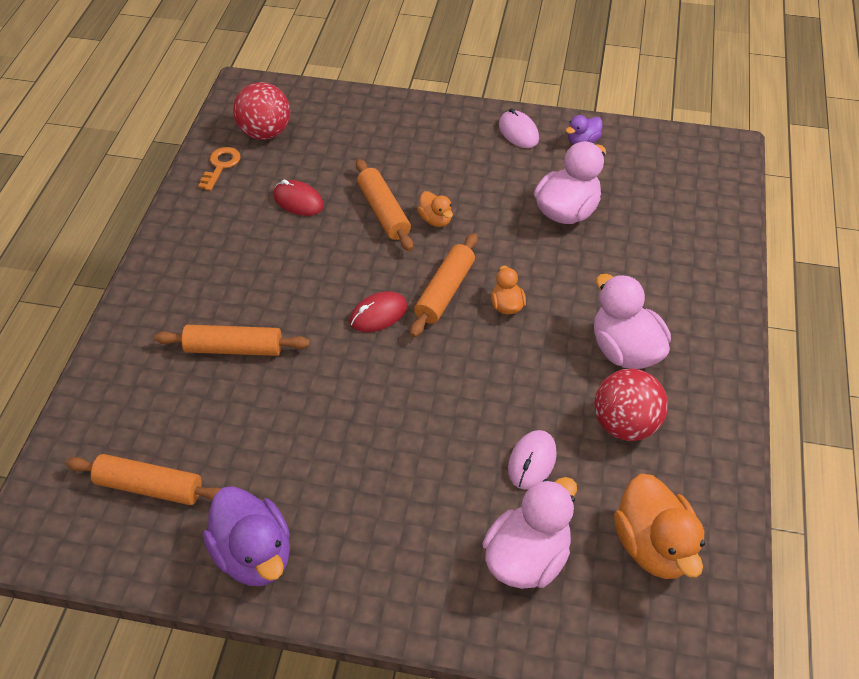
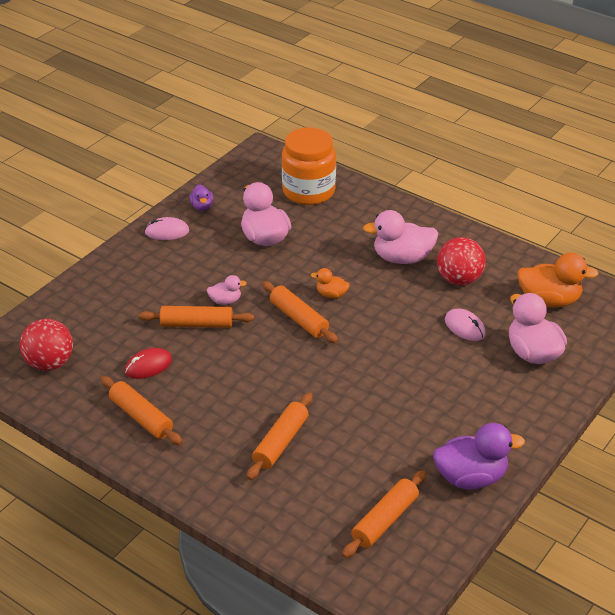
camera: 65 degrees left, 10 degrees down
orange key [198,147,241,191] -> none
red mouse [350,291,407,332] -> none
orange duck [417,191,453,227] -> pink duck [207,275,247,305]
none -> orange rolling pin [101,376,182,445]
none -> orange jar [282,128,336,205]

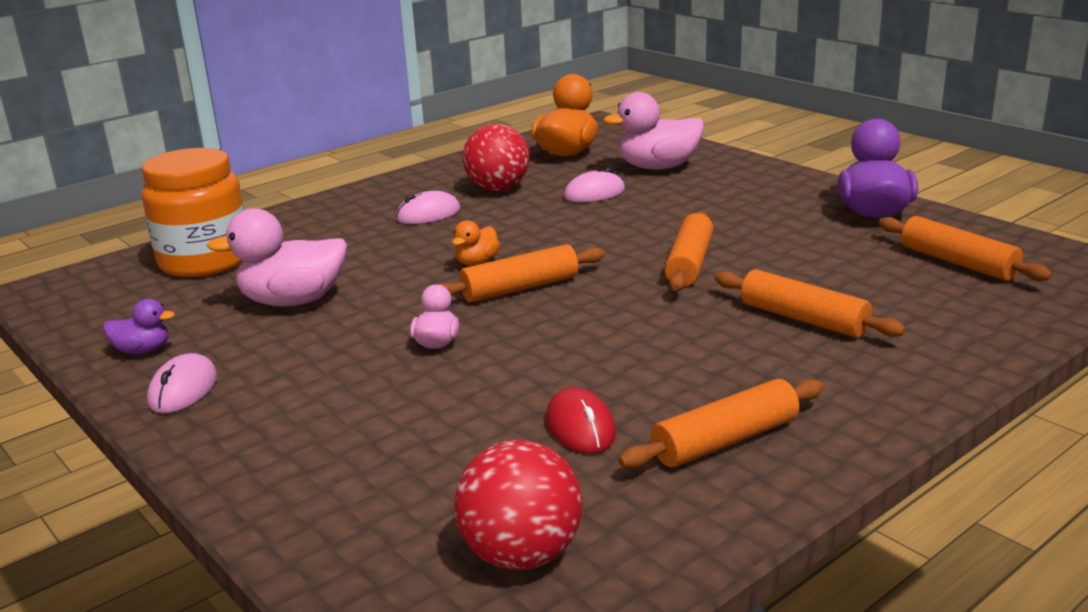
camera: 75 degrees left, 15 degrees down
orange rolling pin [138,306,254,328] -> orange rolling pin moved to [664,211,713,291]
pink duck [363,210,438,264] -> pink mouse [396,191,461,224]

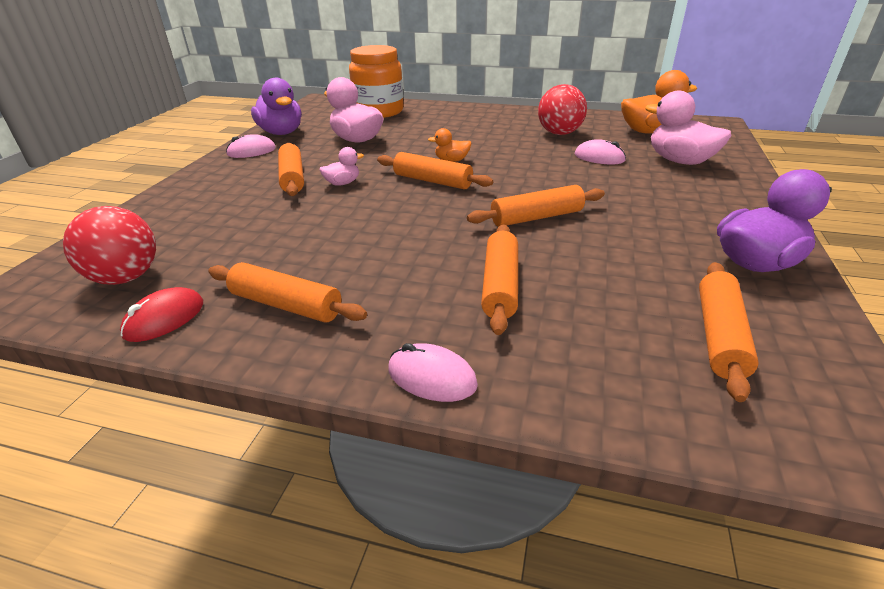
camera: 55 degrees right, 10 degrees up
purple duck [103,299,175,354] -> purple duck [251,78,302,135], size x1.94
pink mouse [396,191,461,224] -> pink mouse moved to [388,343,478,402]
red mouse [546,387,616,454] -> red mouse moved to [120,287,203,342]
none -> orange rolling pin [278,143,304,196]

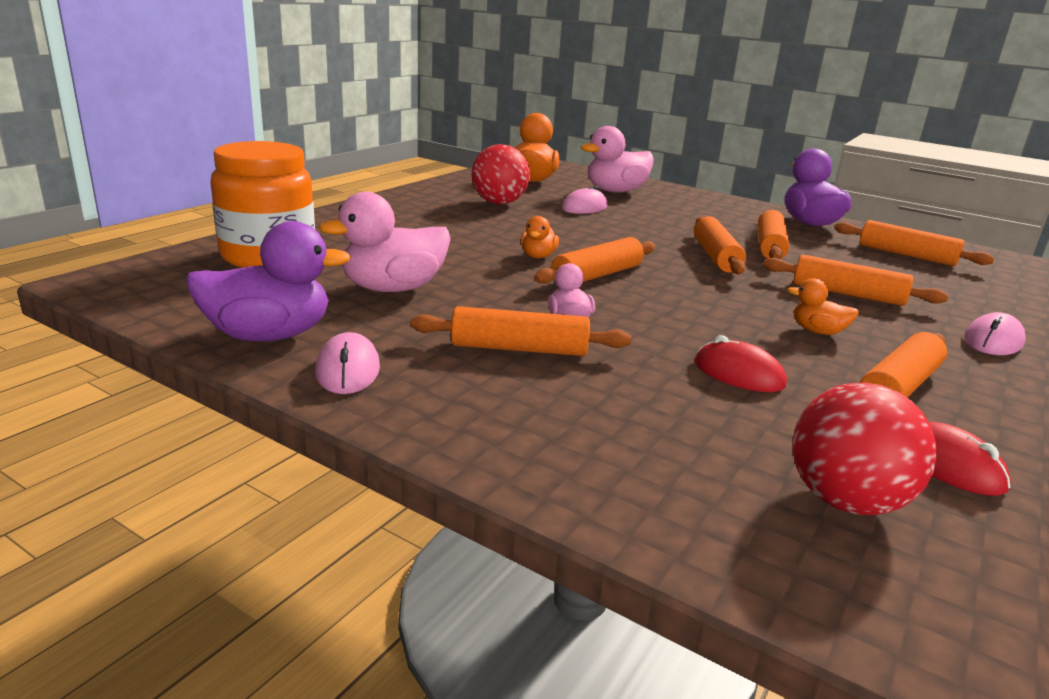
camera: 75 degrees left, 10 degrees down
none -> red mouse [695,335,787,392]
none -> orange rolling pin [758,210,790,259]
none -> orange duck [787,278,859,335]

